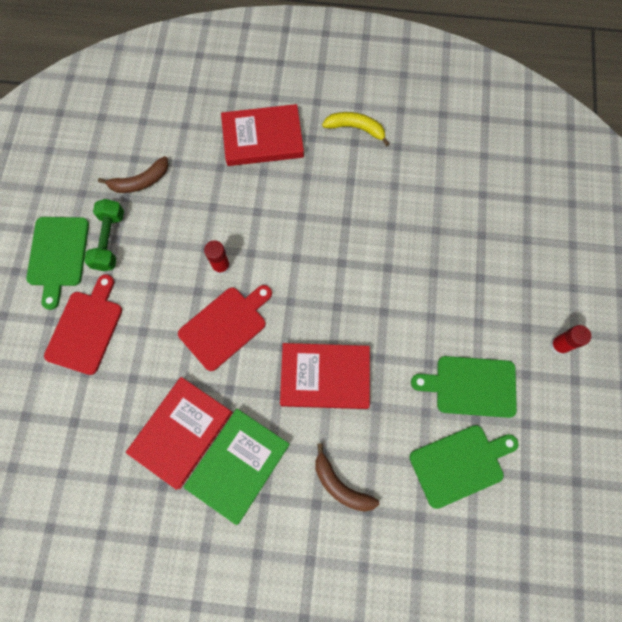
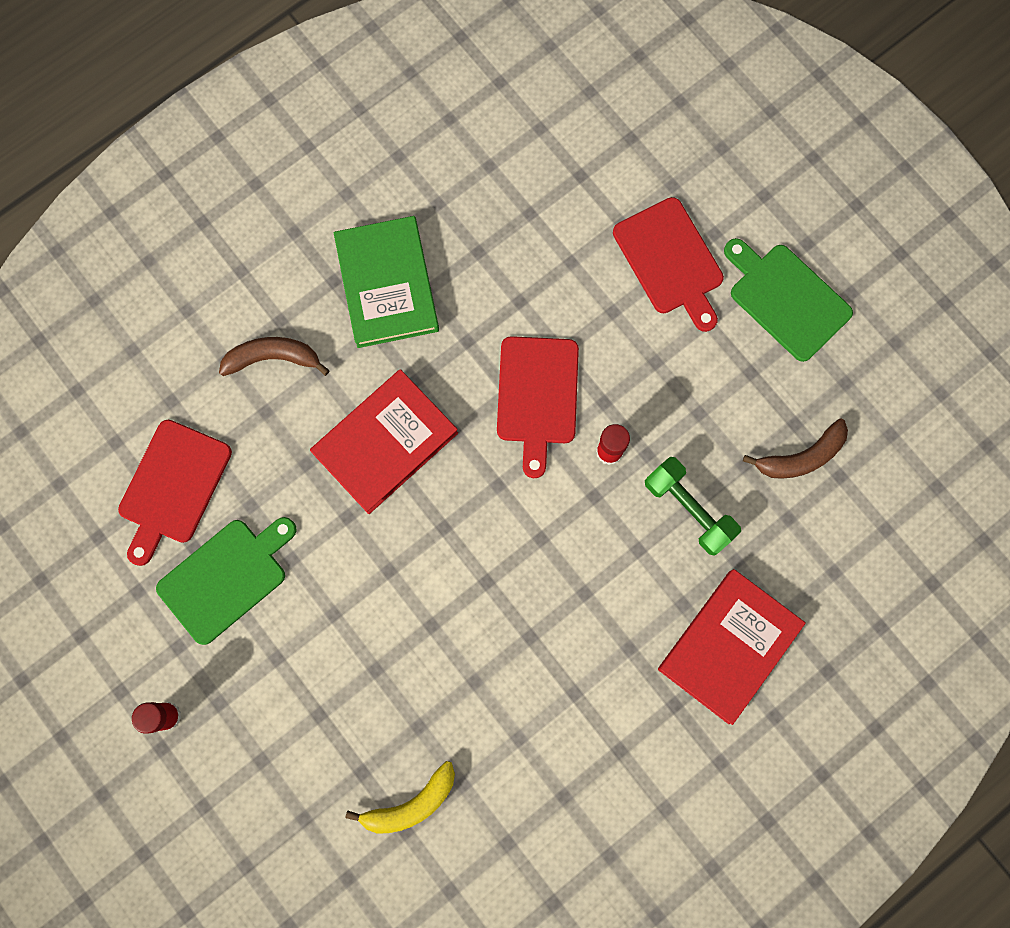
camera: 135 degrees right, 5 degrees up
green dumbbell [84,199,124,271] -> green dumbbell moved to [645,457,741,556]
brown banana [98,156,169,193] -> brown banana turned 135 degrees counterclockwise [743,419,848,479]
red book [126,377,233,490] -> none
yellow banana [322,112,390,146] -> yellow banana moved to [345,761,455,834]
green cutting board [409,425,519,509] -> red cutting board [118,420,232,566]

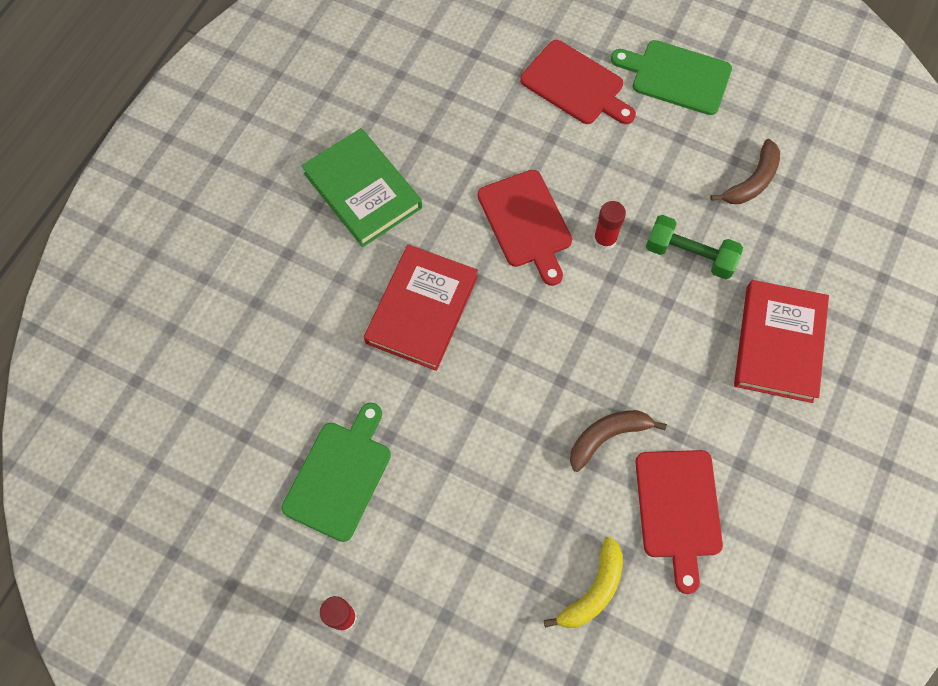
camera: 25 degrees left, 10 degrees down
red cutting board [118,420,232,566] -> red cutting board moved to [635,450,723,594]
brown banana [219,337,330,376] -> brown banana moved to [570,410,667,472]

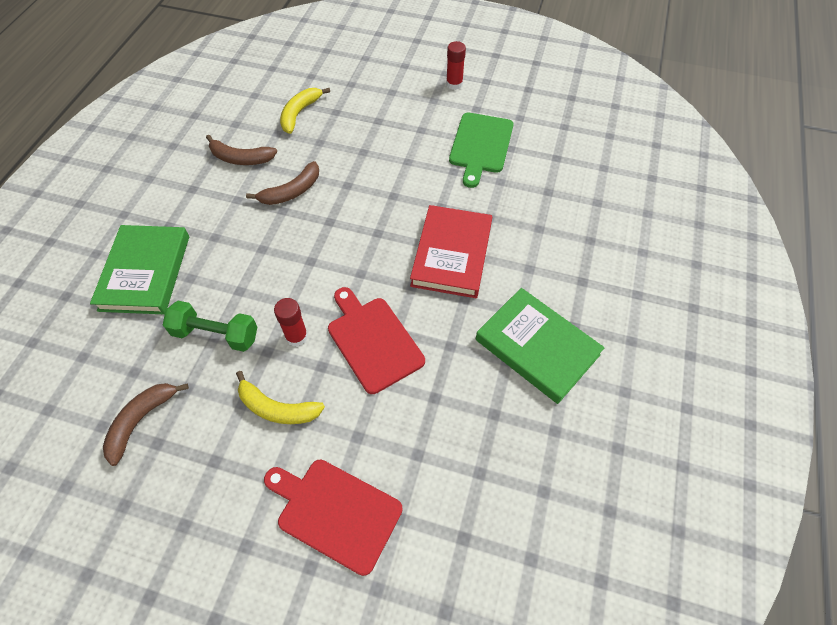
camera: 170 degrees right, 10 degrees down
green cutting board [611,40,732,115] -> none
red cutting board [635,450,723,594] -> brown banana [206,135,277,165]
red book [734,280,829,403] -> green book [90,225,189,314]
none -> yellow banana [236,371,325,424]

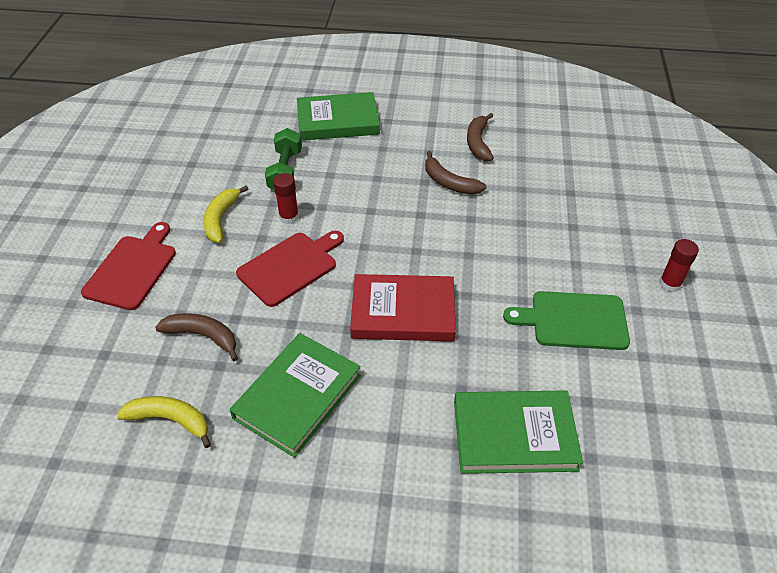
camera: 80 degrees right, 10 degrees down
brown banana [103,383,189,466] -> brown banana moved to [155,313,238,361]
yellow banana [280,88,330,134] -> yellow banana moved to [116,396,211,448]
none -> green book [454,390,583,474]

